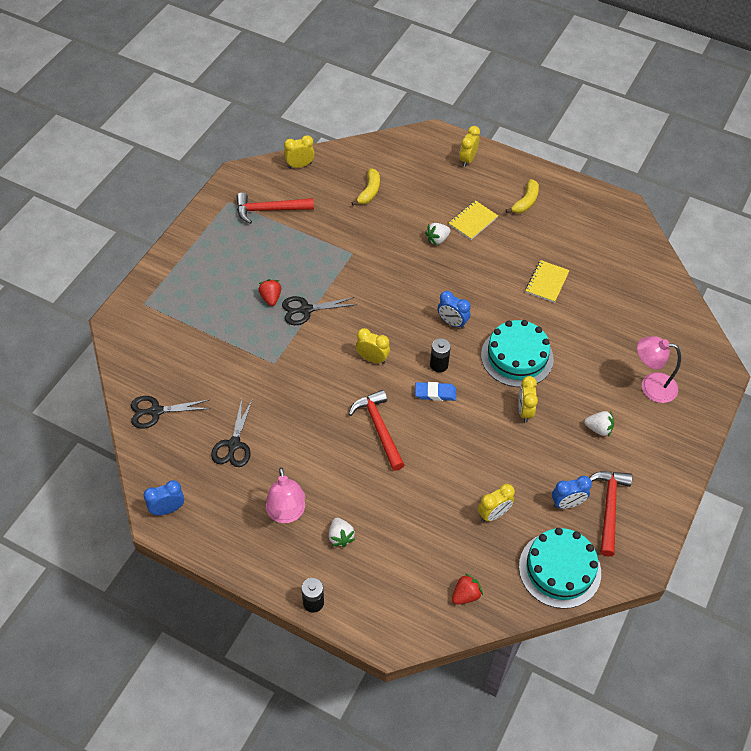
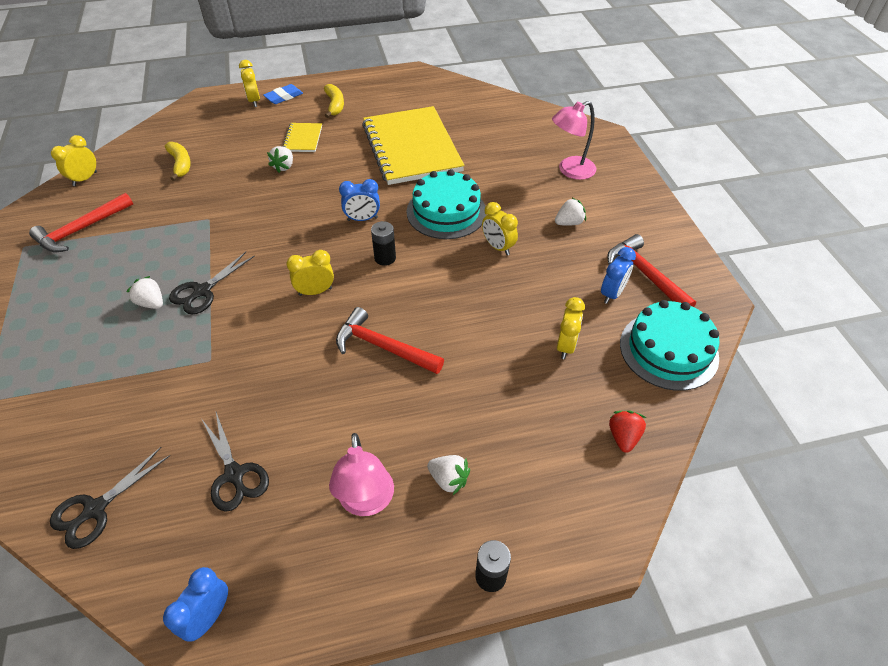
camera: 40 degrees left, 5 degrees down
red strawberry [258,279,281,306] -> white strawberry [127,276,163,309]
pink lamp [266,467,305,523] -> pink lamp turned 45 degrees clockwise [329,433,394,516]
blue eraser [415,382,456,401] -> blue eraser moved to [263,84,303,104]
yellow notebook [525,260,570,303] -> yellow notebook [362,106,464,185], size x2.32

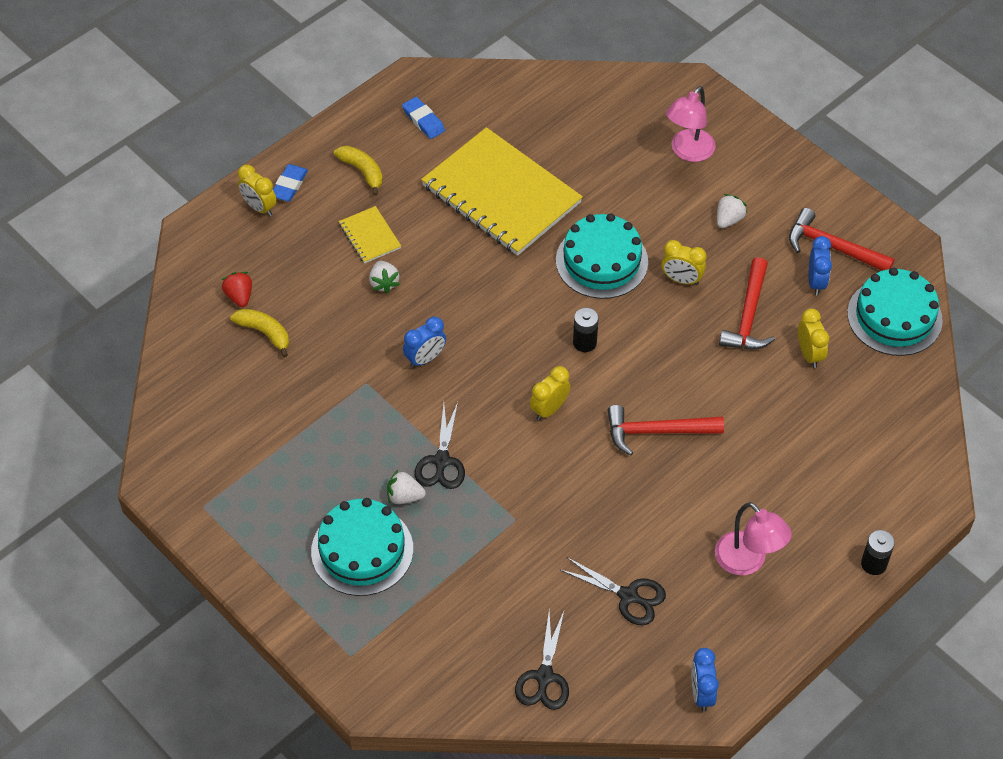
camera: 30 degrees left, 5 degrees up
red hammer [29,193,133,252] -> red hammer moved to [719,257,775,350]
yellow clock [51,135,97,186] -> none
blue clock [339,179,380,221] -> blue clock moved to [403,317,446,368]
white strawberry [427,455,470,495] -> none
red strawberry [609,411,646,453] -> red strawberry moved to [222,272,252,307]
none -> turquoise cake [311,498,413,596]
none -> blue eraser [402,97,445,139]

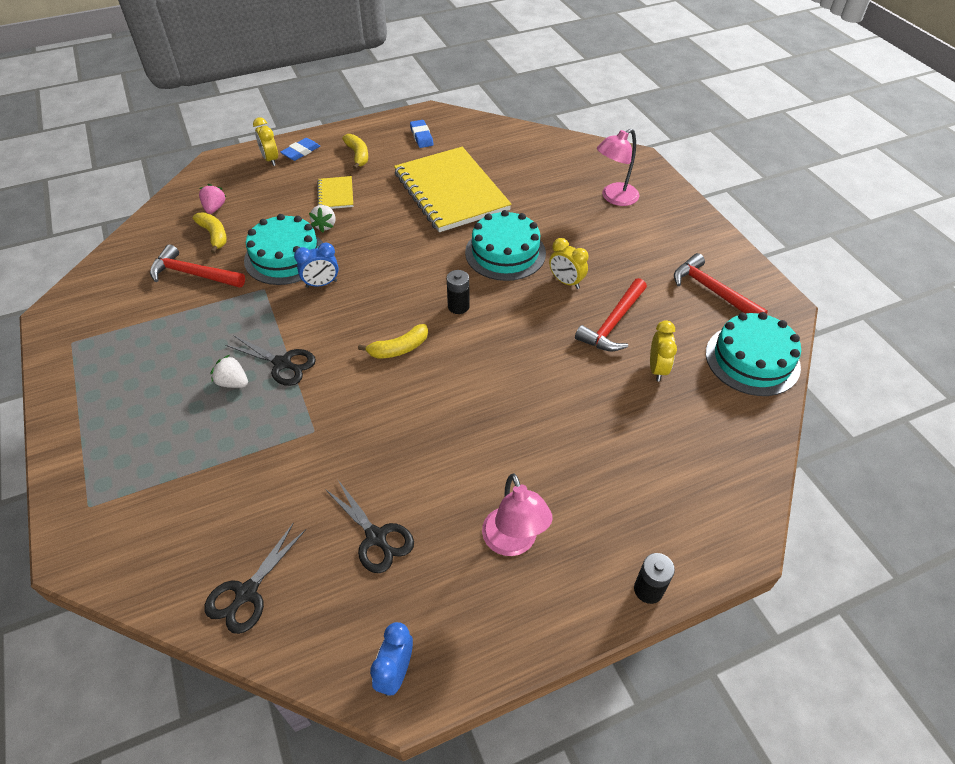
camera: 20 degrees right, 5 degrees down
red strawberry [222,272,252,307] -> pink strawberry [199,184,226,214]
turquoise cake [311,498,413,596] -> turquoise cake moved to [244,214,323,285]
black scissors [415,402,465,489] -> black scissors turned 90 degrees counterclockwise [225,335,316,386]
yellow clock [530,366,571,420] -> yellow banana [358,324,428,359]
red hammer [607,405,724,455] -> red hammer moved to [150,244,245,288]
white strawberry [717,194,747,228] -> none
blue clock [809,236,832,295] -> none

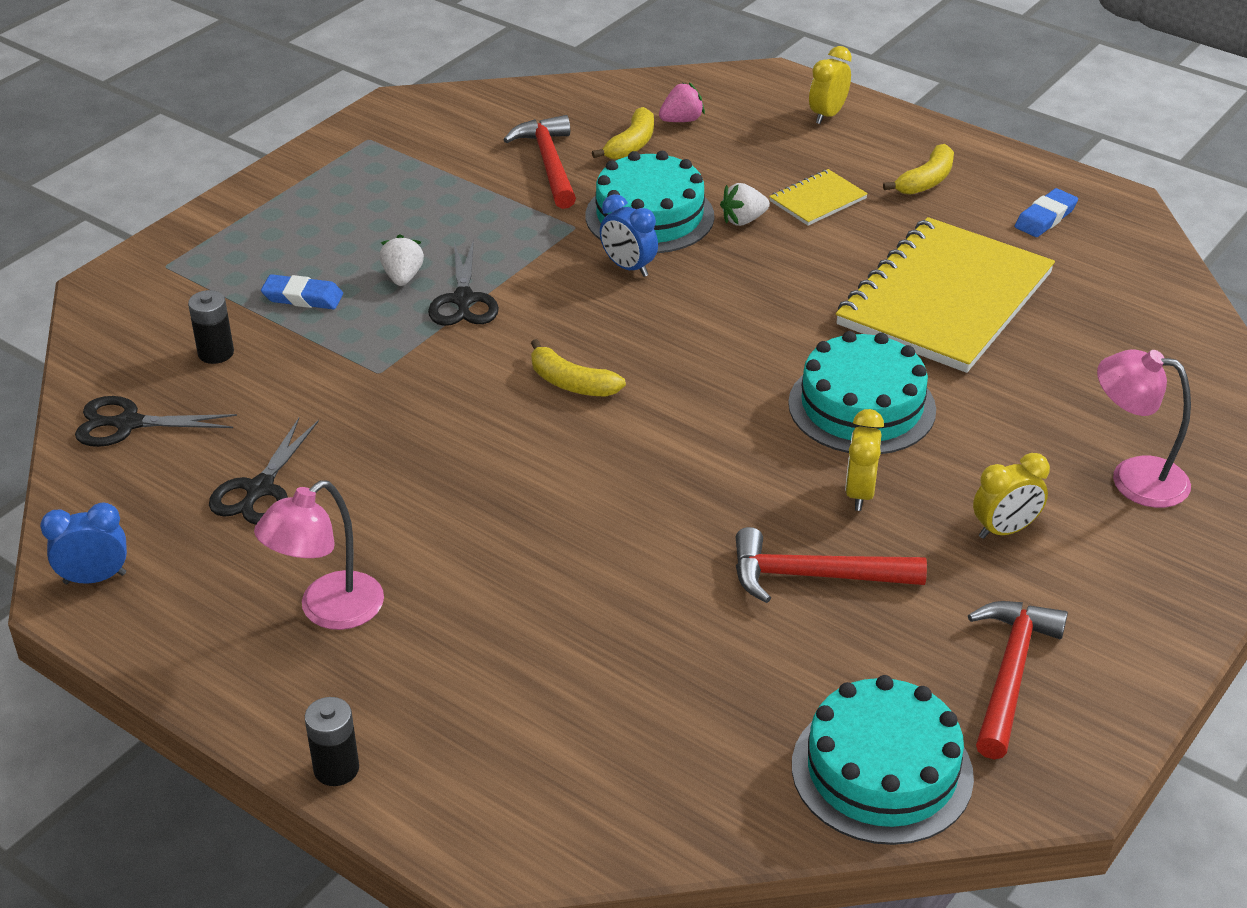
camera: 60 degrees right, 10 degrees down
blue eraser [280,138,320,161] -> blue eraser moved to [261,274,343,309]
black battery [447,270,470,314] -> black battery moved to [188,290,234,364]
yellow clock [650,320,677,382] -> yellow clock moved to [973,453,1050,539]

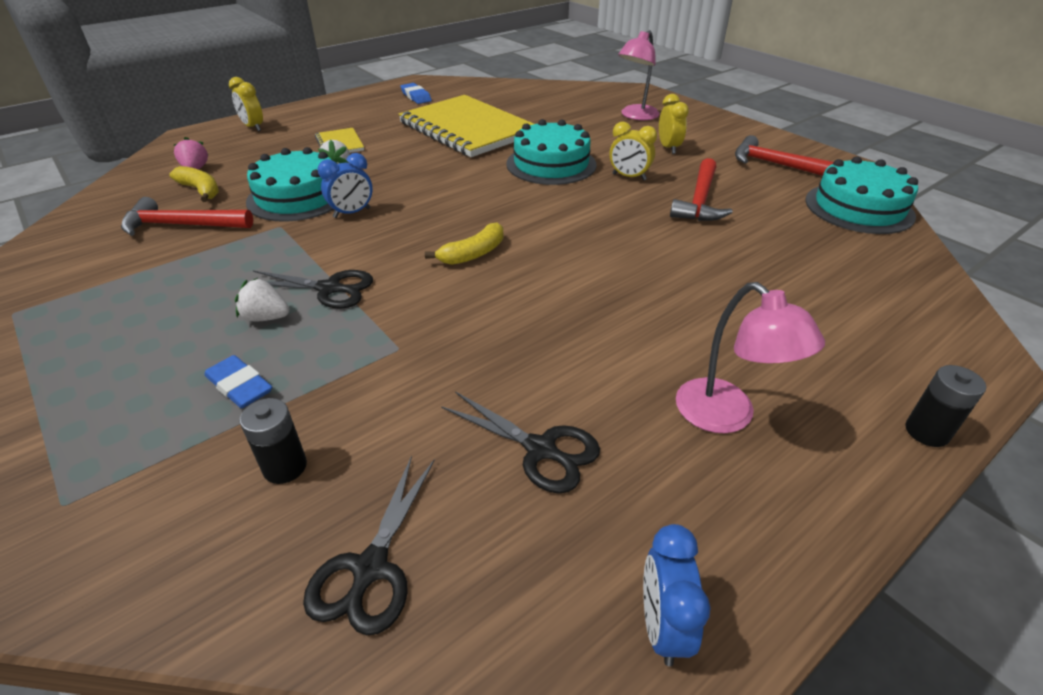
camera: 75 degrees left, 0 degrees up
blue eraser [261,274,343,309] -> blue eraser turned 75 degrees counterclockwise [204,355,273,408]
yellow banana [883,144,954,195] -> none

